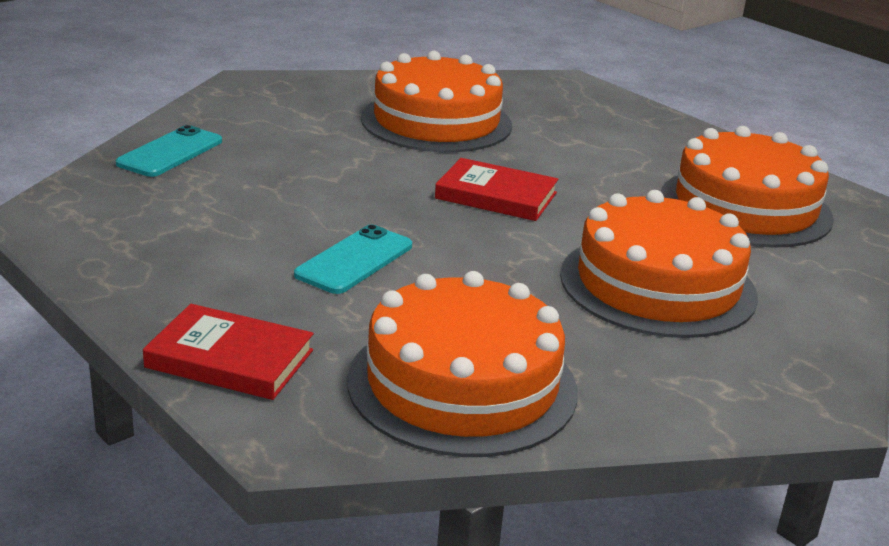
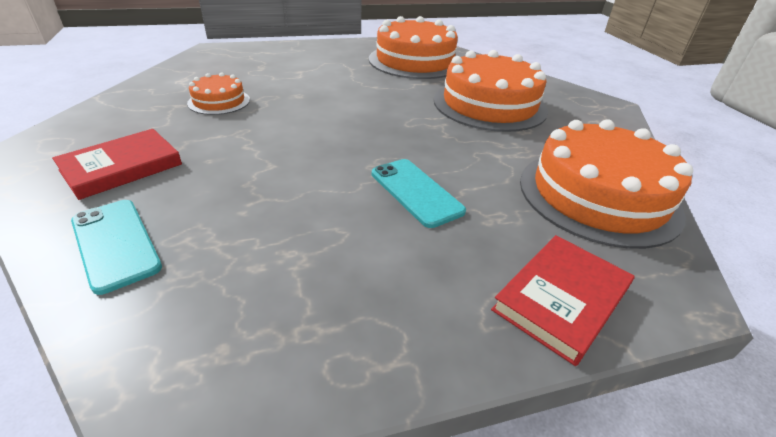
camera: 65 degrees left, 10 degrees up
orange cake [361,51,512,152] -> orange cake [187,72,250,115], size x0.50
red book [435,158,558,221] -> red book moved to [52,129,182,200]

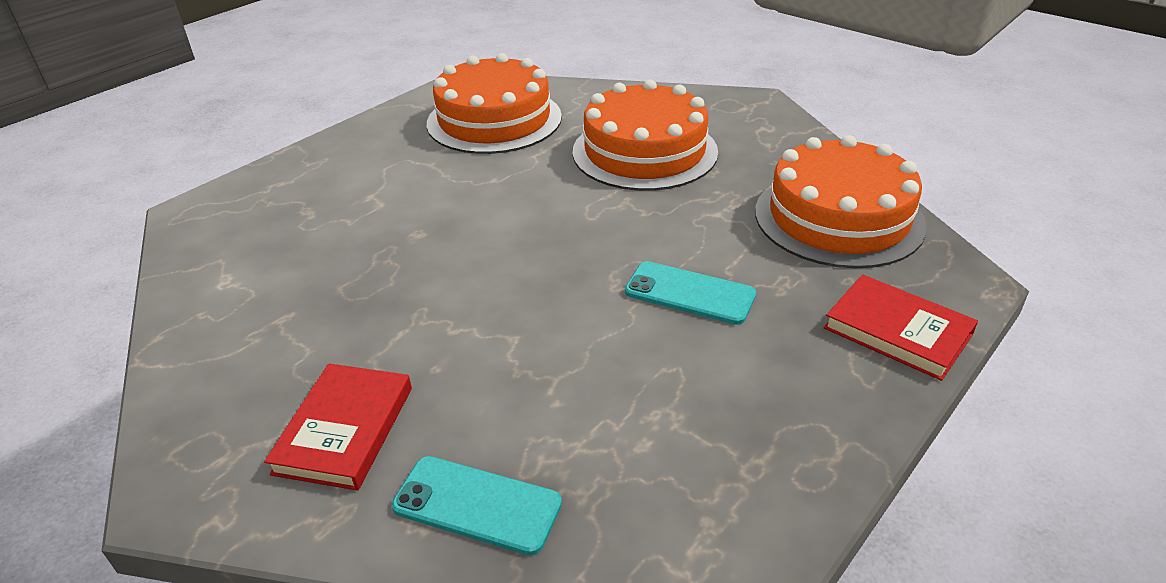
camera: 30 degrees left, 0 degrees up
orange cake [187,72,250,115] -> none
red book [491,235,635,366] -> red book turned 60 degrees counterclockwise [824,275,978,381]

